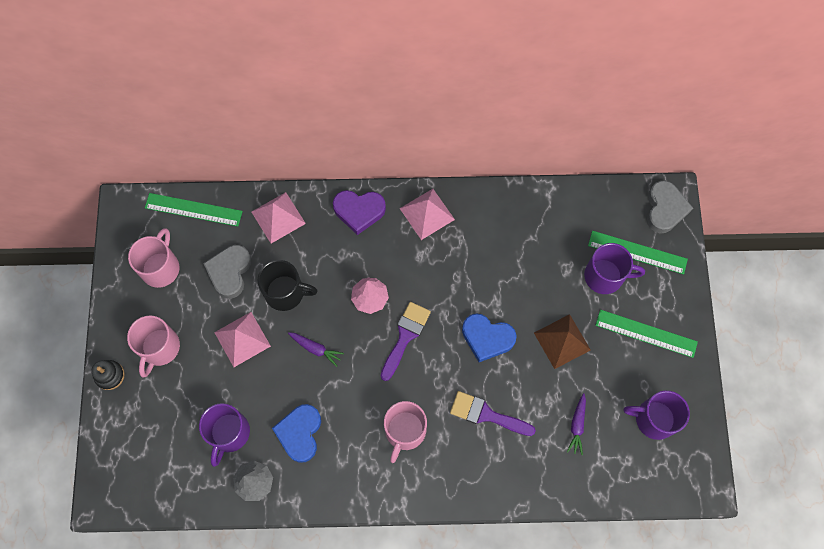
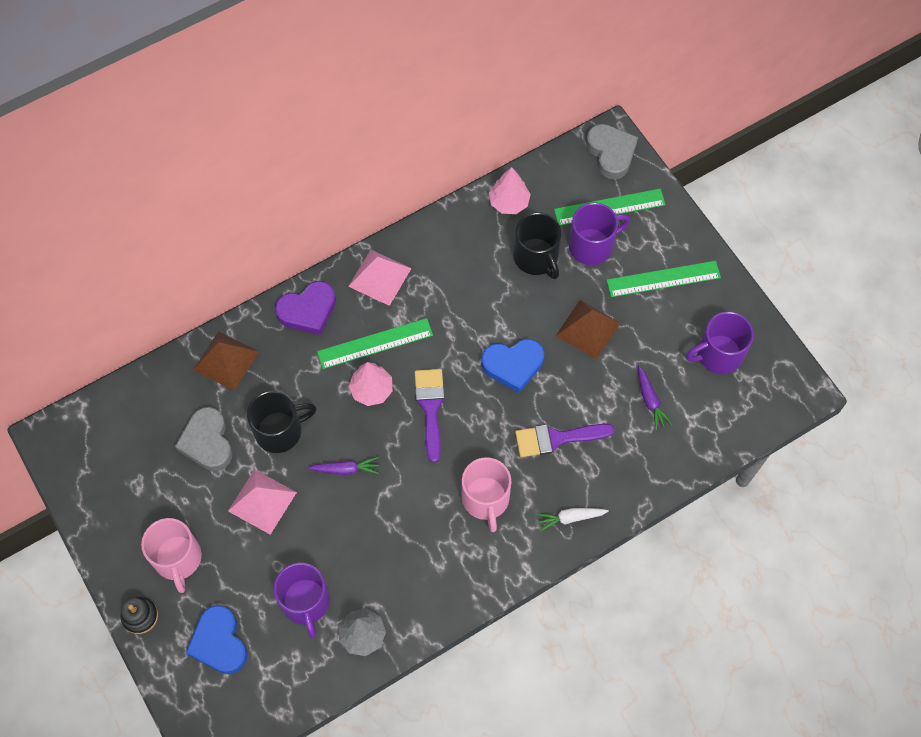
camera: 30 degrees left, 5 degrees down
pink mug [128,228,179,288] -> none
green ruler [145,193,243,226] -> green ruler moved to [317,318,433,369]
pink pyramid [252,192,306,243] -> brown pyramid [193,331,259,391]
blue heart [272,404,321,463] -> blue heart moved to [186,605,248,674]
none -> pink tree [489,167,531,214]
none -> black mug [514,212,561,279]
none -> white carrot [536,508,609,531]

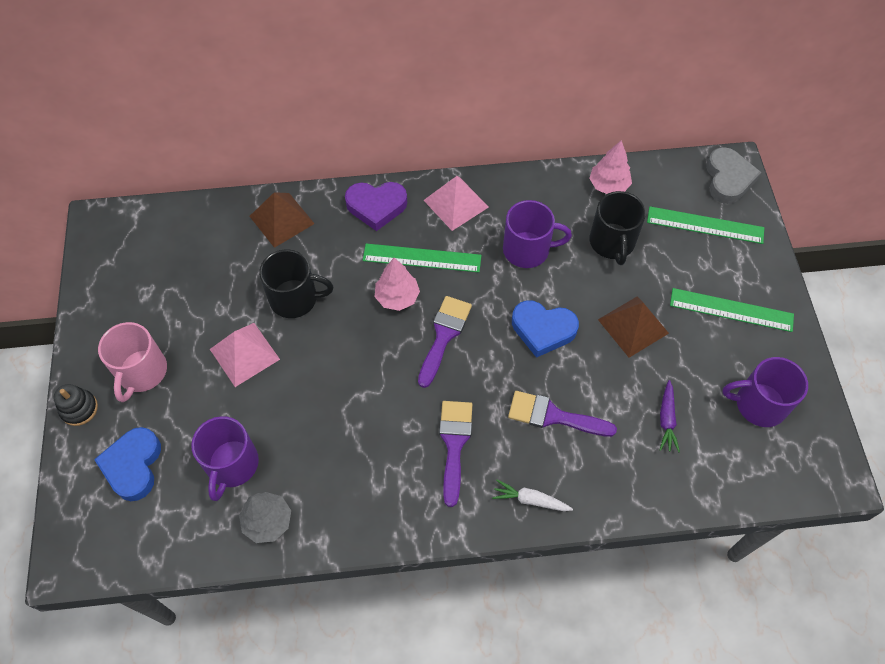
camera: 25 degrees right, 5 degrees down
grey heart [175,407,232,471] -> none
purple carrot [308,457,379,475] -> none
pink mug [462,457,511,532] -> purple brush [439,401,473,507]
purple mug [569,202,630,265] -> purple mug moved to [503,200,572,268]

